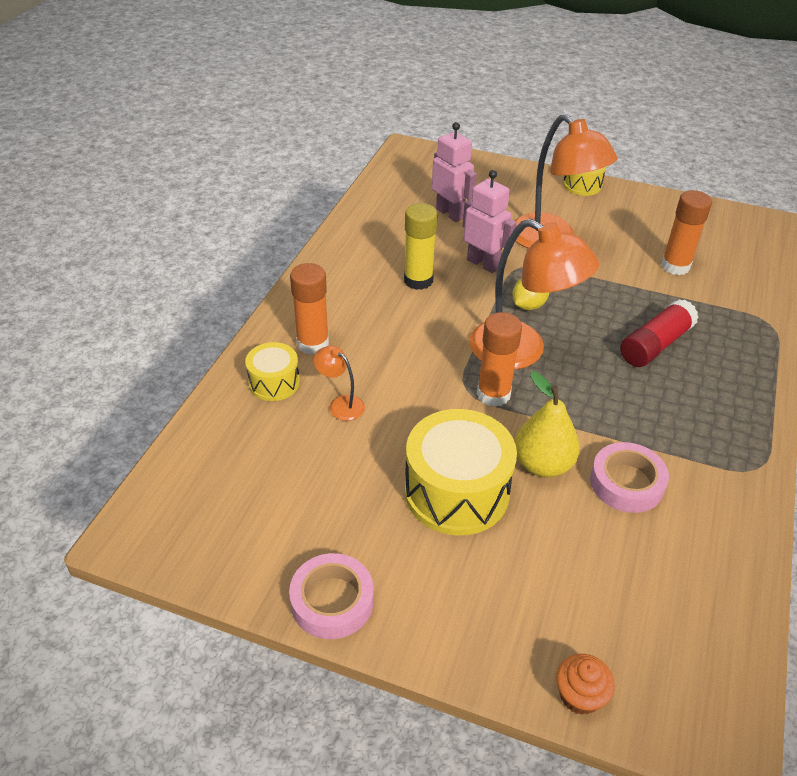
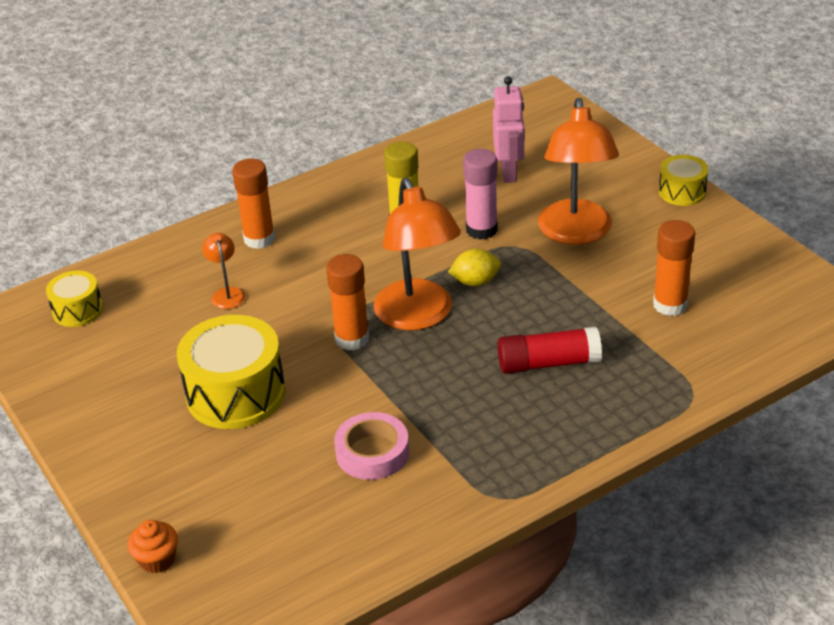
camera: 40 degrees right, 5 degrees down
yellow drum [245,342,300,401] -> yellow drum moved to [46,271,103,327]
pink tape [289,553,374,639] -> none
pink robot [463,170,517,273] -> pink glue stick [463,149,498,240]
yellow pear [515,371,580,477] -> none

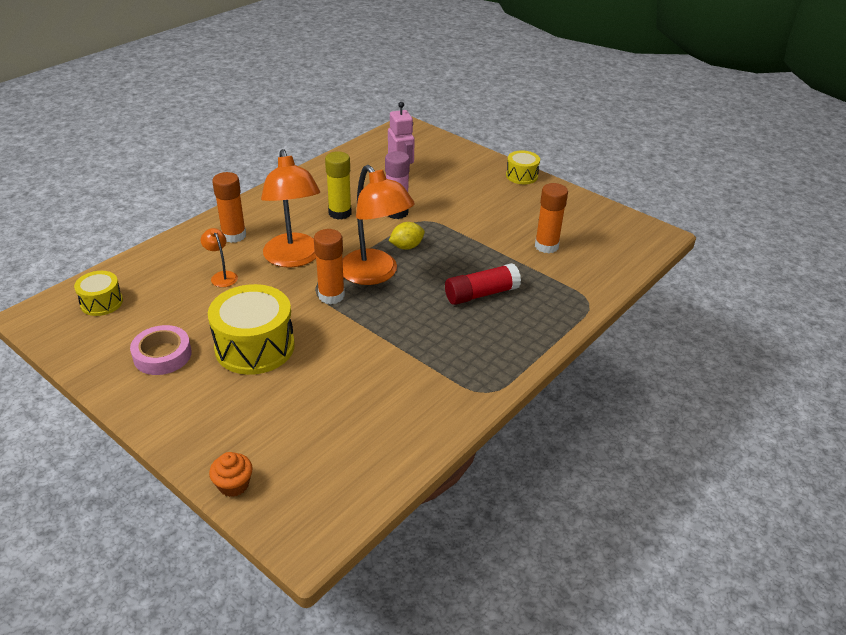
camera: 20 degrees left, 0 degrees up
pink tape [334,412,409,480] -> pink tape moved to [130,325,192,375]
orange lamp [538,98,619,245] -> orange lamp moved to [261,149,320,268]

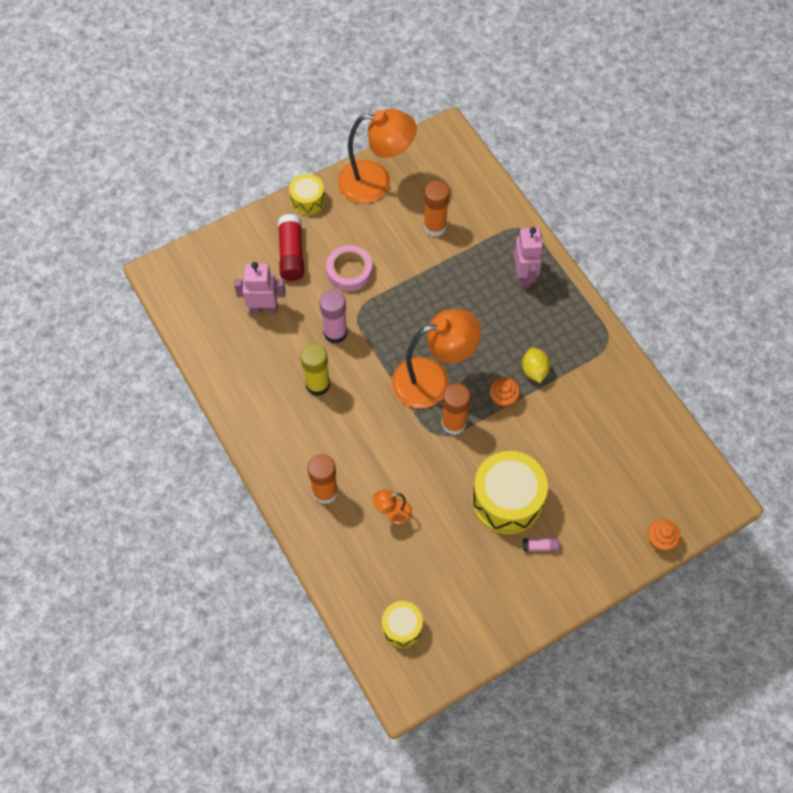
camera: 70 degrees left, 25 degrees up
pink tape [130,325,192,375] -> pink tape moved to [326,245,372,291]
orange lamp [261,149,320,268] -> orange lamp moved to [338,109,417,204]
yellow lemon [389,222,425,250] -> yellow lemon moved to [522,347,550,383]
red glue stick [445,263,521,305] -> red glue stick moved to [278,214,304,281]
none -> orange cupcake [489,377,520,408]
none -> pink robot [514,227,543,288]
none -> pink glue stick [523,538,559,551]

